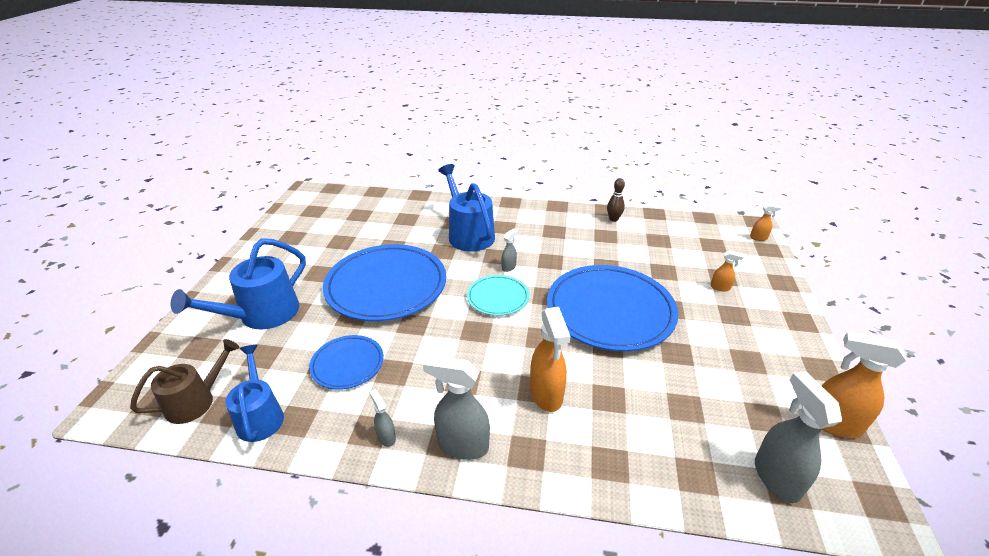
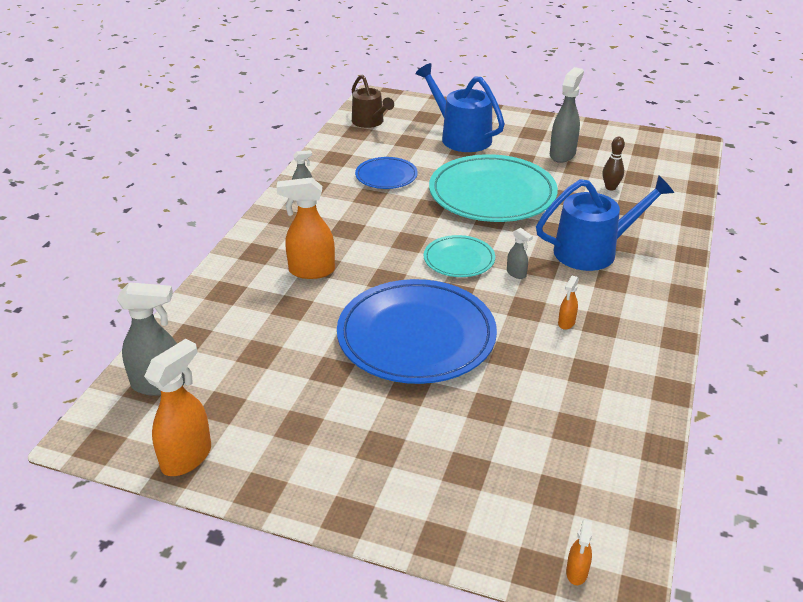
camera: 100 degrees right, 0 degrees up
blue watering can [225,345,284,442] -> none
blue plate [323,244,446,321] -> turquoise plate [429,154,558,222]
grey spray bottle [423,355,490,460] -> grey spray bottle moved to [550,67,584,163]
brown bowling pin [607,178,625,222] -> brown bowling pin moved to [602,137,625,191]
orange spray bottle [711,250,744,292] -> orange spray bottle moved to [558,276,579,330]

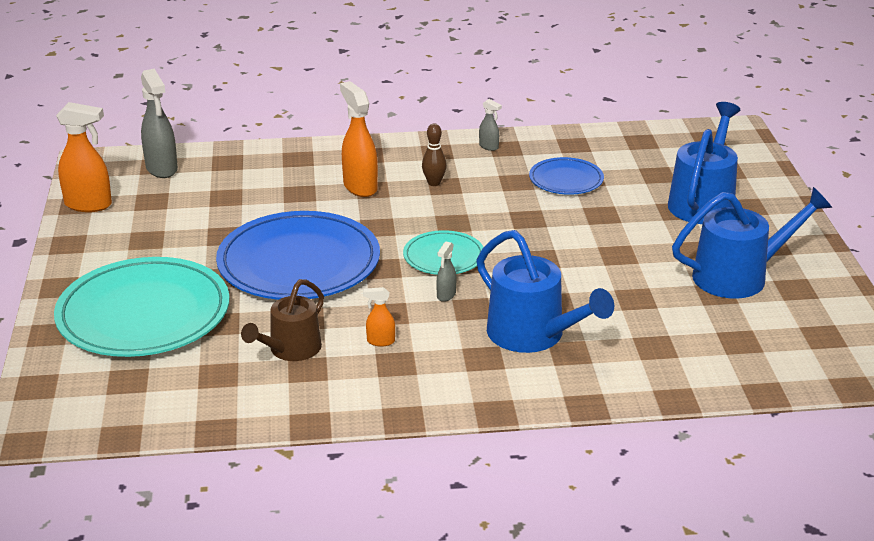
camera: 65 degrees right, 5 degrees down
brown watering can [352,75,394,128] -> brown watering can moved to [241,279,324,361]
turquoise plate [429,154,558,222] -> turquoise plate moved to [54,257,229,357]
grey spray bottle [550,67,584,163] -> blue watering can [672,187,832,299]
orange spray bottle [566,519,592,585] -> none
brown bowling pin [602,137,625,191] -> brown bowling pin moved to [422,123,447,186]

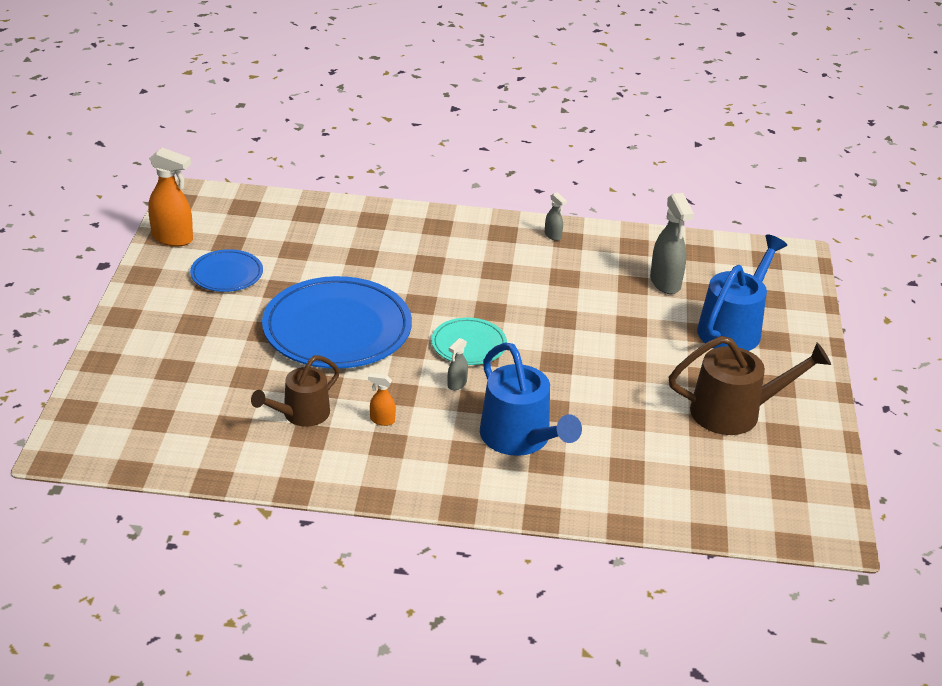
camera: 10 degrees right, 5 degrees up
turquoise plate [54,257,229,357] -> none
grey spray bottle [141,69,178,178] -> grey spray bottle moved to [650,193,694,294]
orange spray bottle [340,81,378,197] -> none
brown bowling pin [422,123,447,186] -> none
blue plate [529,157,604,195] -> blue plate moved to [190,249,263,292]
blue watering can [672,187,832,299] -> brown watering can [669,336,831,435]

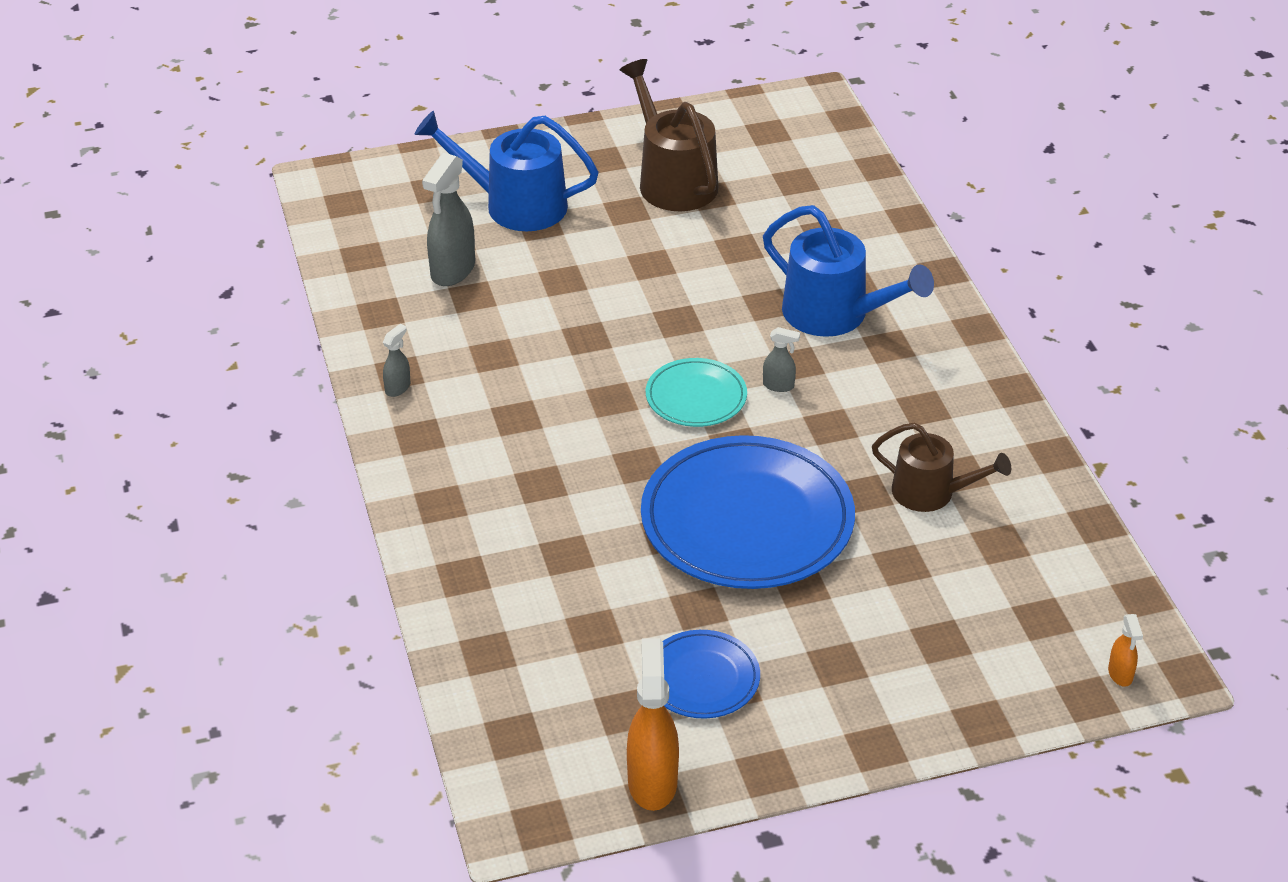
camera: 110 degrees left, 5 degrees up
orange spray bottle [368,373,396,426] -> orange spray bottle moved to [1108,614,1143,687]
blue watering can [480,342,582,456] -> blue watering can turned 90 degrees clockwise [763,205,934,337]
grey spray bottle [650,193,694,294] -> grey spray bottle turned 150 degrees clockwise [422,153,475,286]

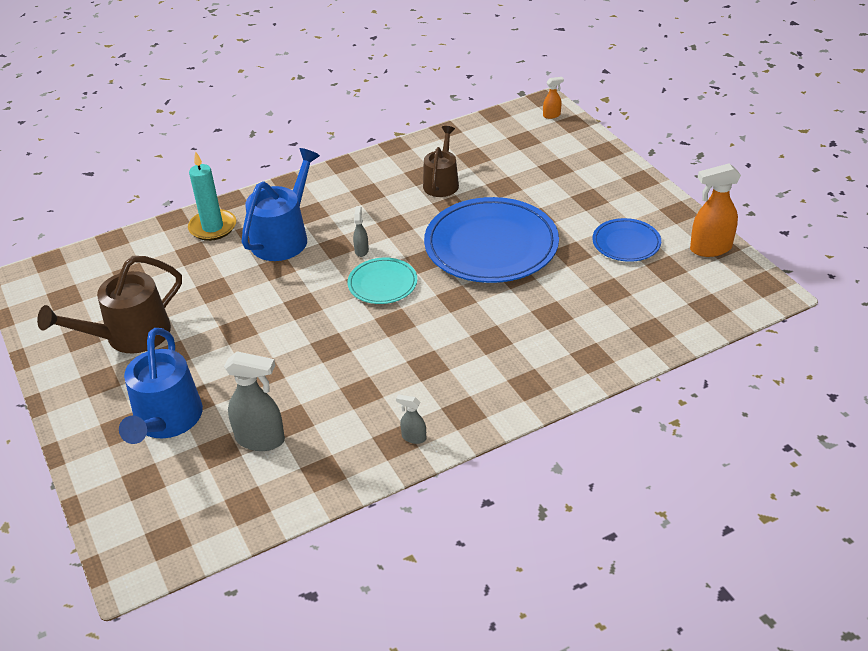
camera: 100 degrees left, 0 degrees up
none -> turquoise candle [188,151,236,241]

